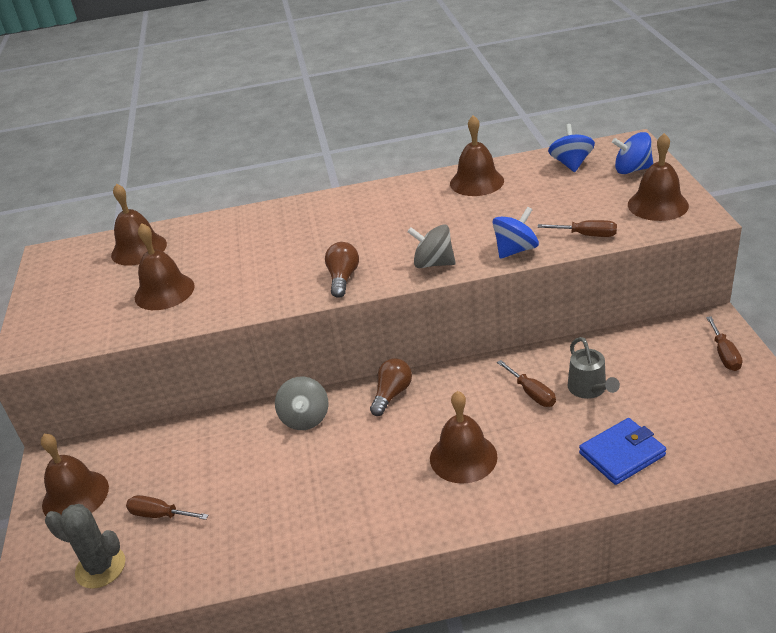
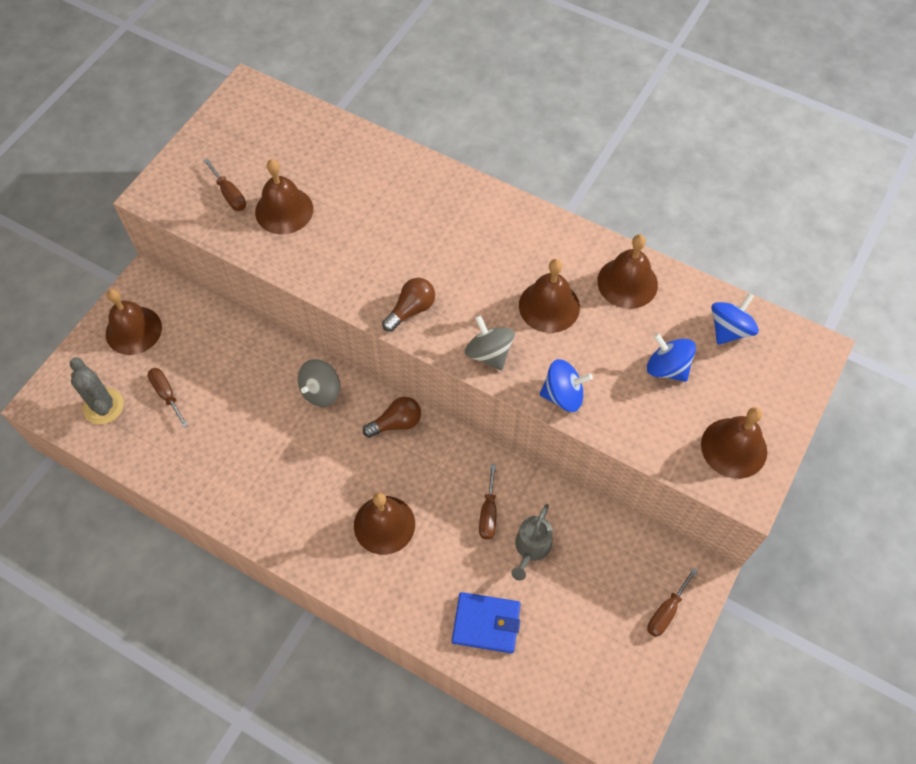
camera: 35 degrees right, 25 degrees up
brown bell [111,184,167,266] -> brown bell moved to [519,259,580,333]
brown screwdriver [537,220,617,237] -> brown screwdriver moved to [203,158,246,211]
blue spinning top [612,132,653,174] -> blue spinning top moved to [647,333,696,382]

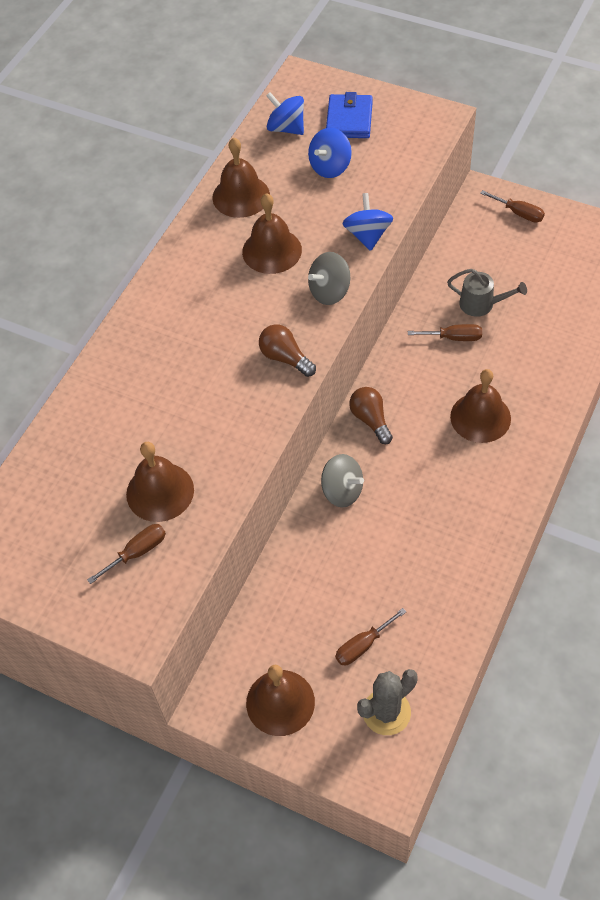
camera: 90 degrees left, 5 degrees down
blue wallet [452,592,521,653] -> blue wallet moved to [326,92,373,138]
brown bell [701,407,767,479] -> none

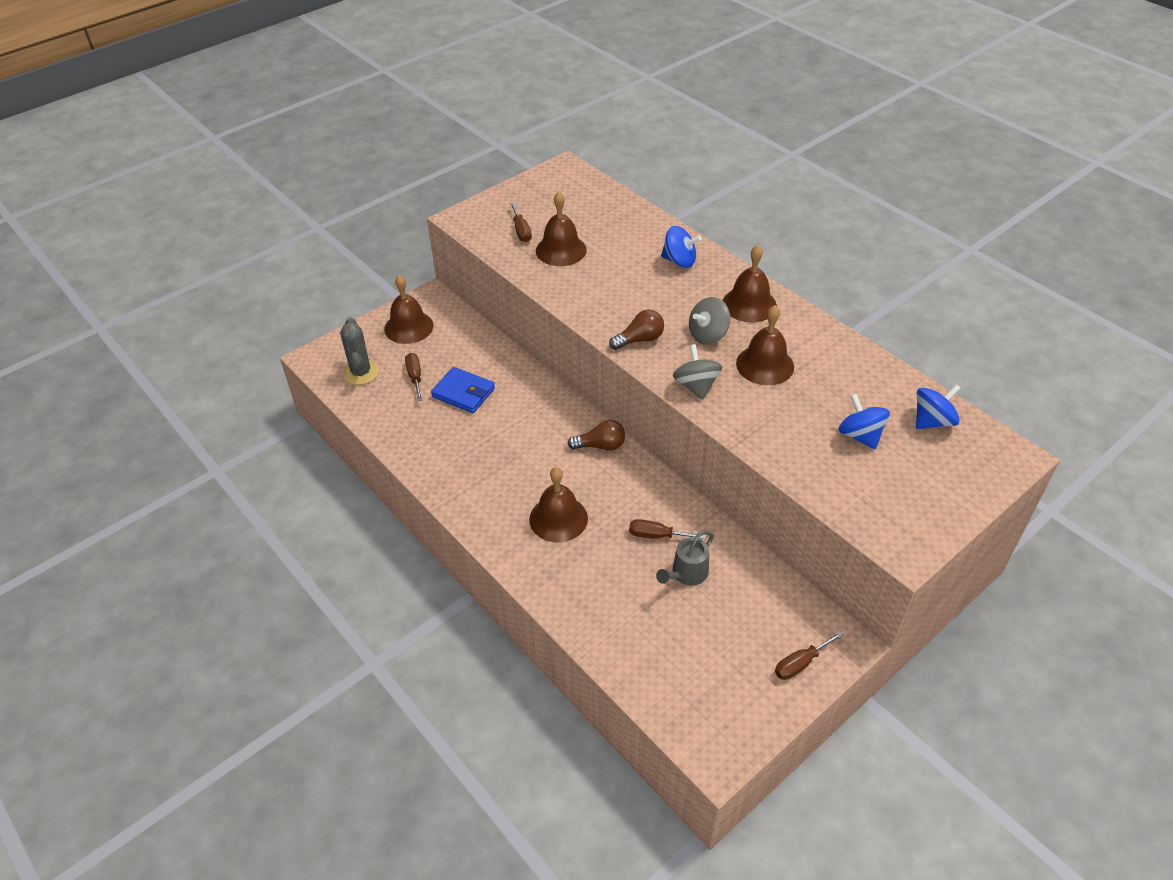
camera: 110 degrees right, 10 degrees down
brown bell [212,138,270,218] -> brown bell moved to [723,245,777,323]
grey spinning top [321,454,364,507] -> grey spinning top moved to [689,297,730,345]
blue wallet [326,92,373,138] -> blue wallet moved to [431,367,495,413]
blue spinning top [342,193,393,251] -> blue spinning top moved to [661,226,702,268]
brown screwdriver [408,324,482,341] -> brown screwdriver turned 75 degrees clockwise [629,519,706,539]

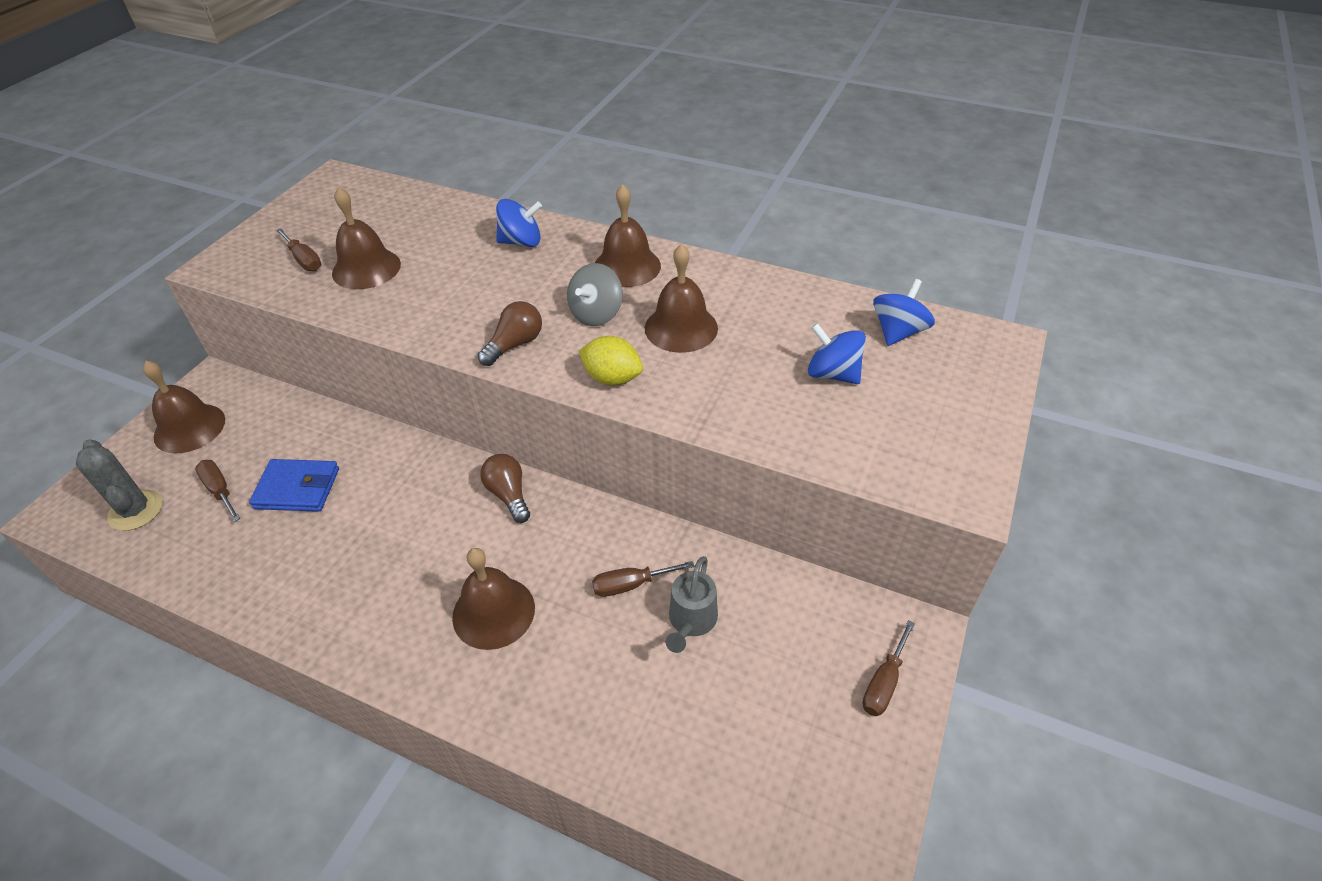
camera: 25 degrees left, 0 degrees up
brown light bulb [567,420,625,451] -> brown light bulb turned 90 degrees counterclockwise [480,454,530,523]
grey spinning top [673,344,723,400] -> yellow lemon [579,336,643,385]

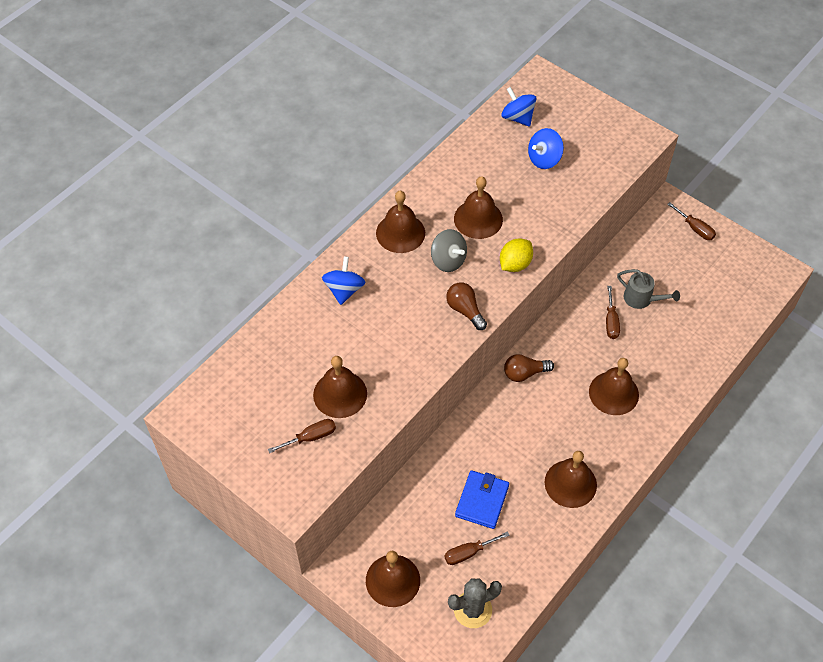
camera: 75 degrees left, 10 degrees up
none -> brown bell [545,451,597,508]

